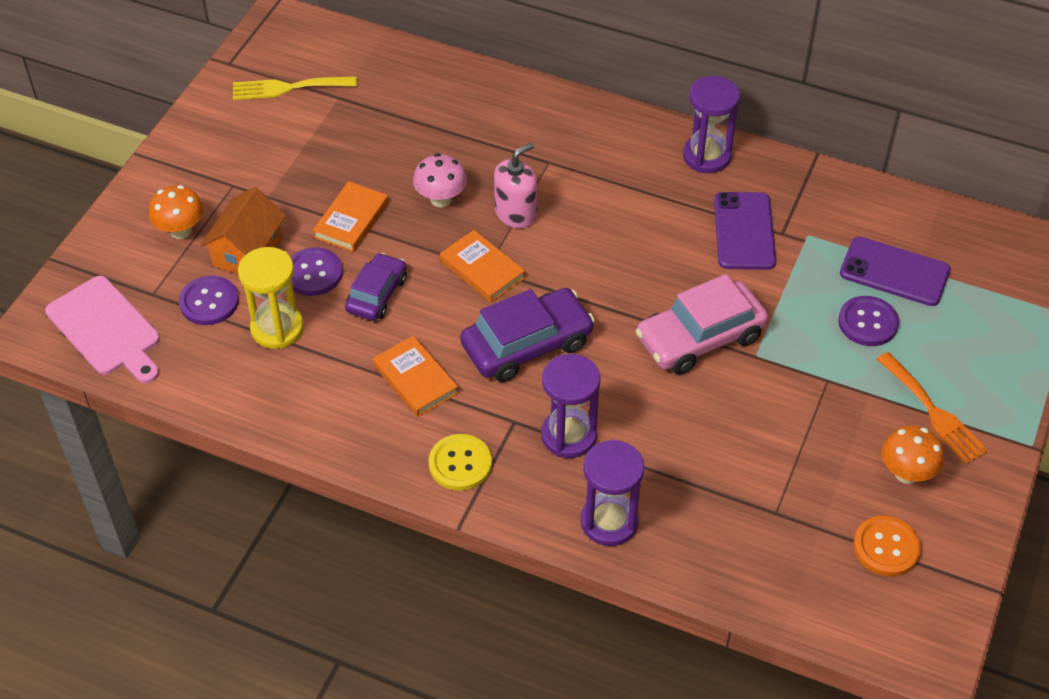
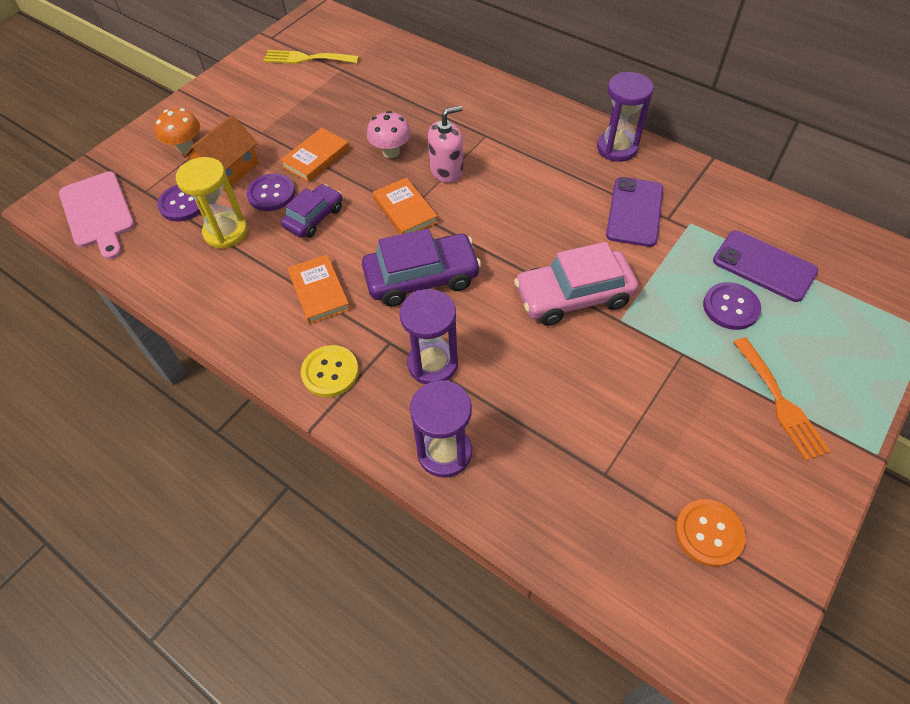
camera: 15 degrees right, 5 degrees up
orange mushroom [882,426,944,484] -> none

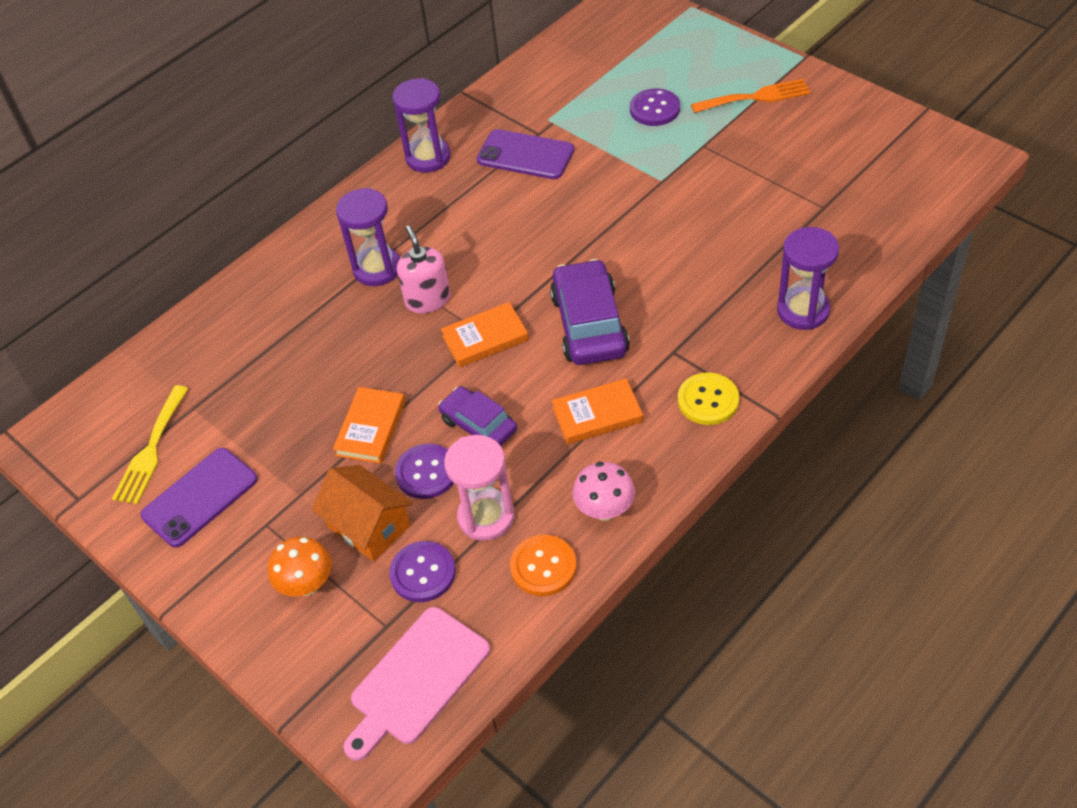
camera: 80 degrees left, 5 degrees down
pink cutting board [59,171,135,260] -> pink cutting board turned 150 degrees clockwise [343,607,490,761]
yellow hourglass [176,157,248,249] -> pink hourglass [444,435,515,541]
orange book [280,128,349,182] -> orange book turned 60 degrees clockwise [333,387,405,464]
pink mushroom [367,111,411,158] -> pink mushroom moved to [572,462,635,521]
purple hourglass [400,289,458,384] -> purple hourglass moved to [336,188,400,286]
pink car [514,242,638,326] -> none
orange button [675,499,745,567] -> orange button moved to [510,535,577,596]
purple phone [713,231,818,302] -> purple phone moved to [141,448,258,547]

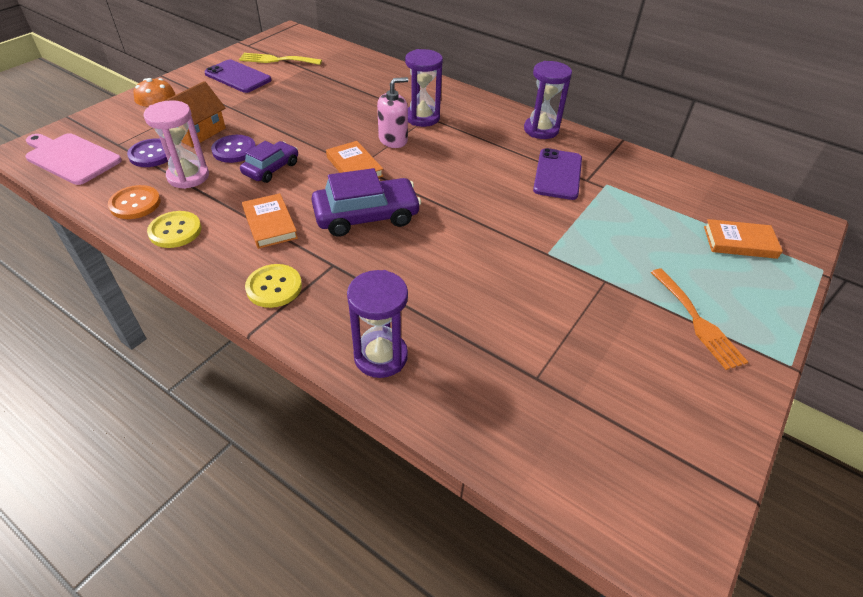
camera: 75 degrees right, 5 degrees down
orange book [333,387,405,464] -> orange book moved to [704,219,783,259]
pink mushroom [572,462,635,521] -> yellow button [147,211,202,248]
purple button [630,89,680,126] -> none

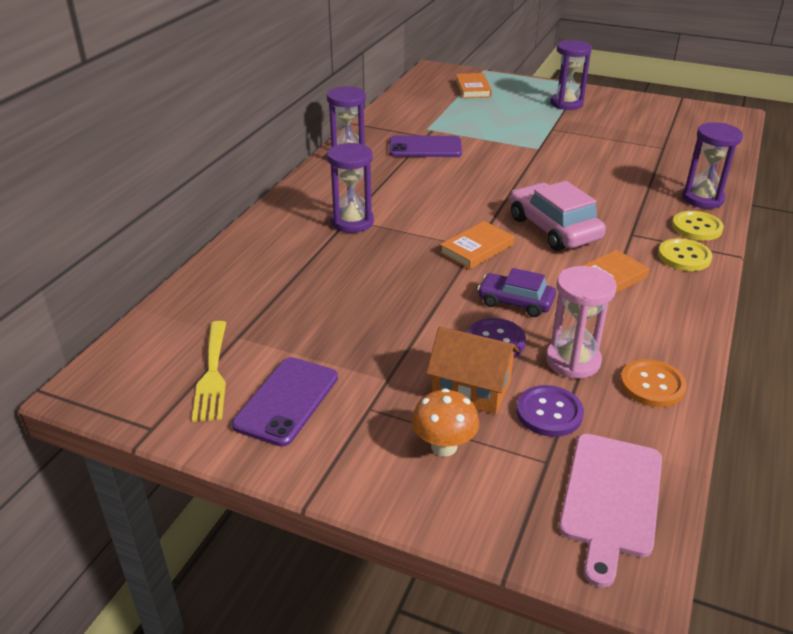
camera: 100 degrees left, 10 degrees down
yellow button [147,211,202,248] -> yellow button moved to [672,211,724,241]
purple car [311,168,421,237] -> pink car [510,181,606,251]
pink soap dispenser [377,77,408,148] -> none
orange fork [651,269,748,370] -> purple hourglass [550,40,592,110]

